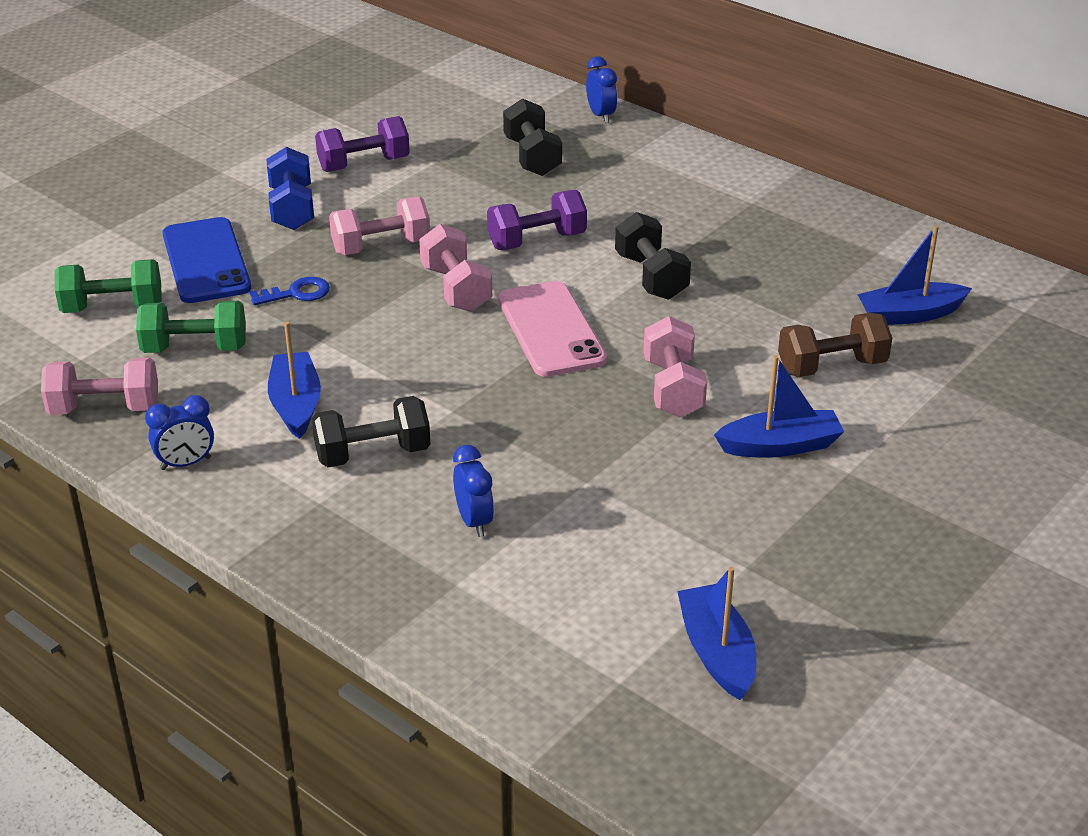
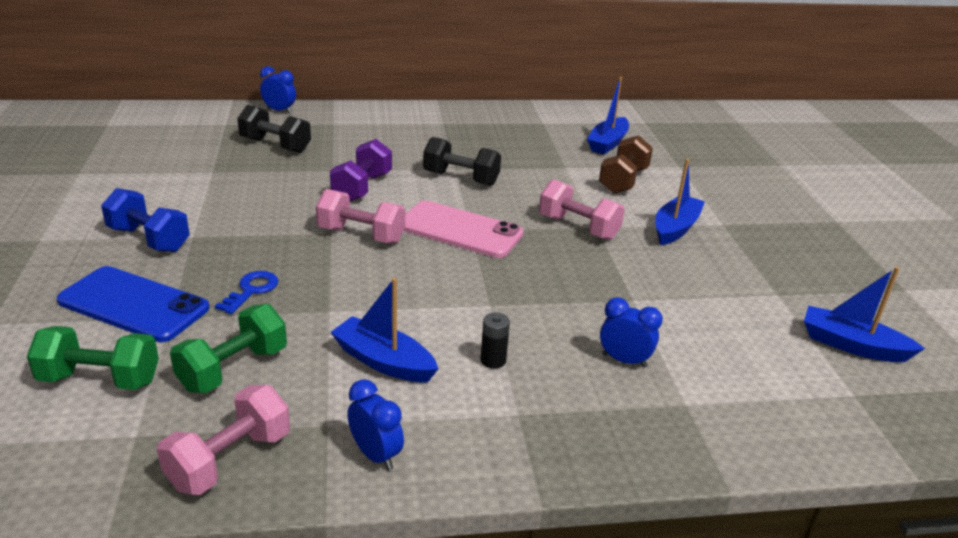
camera: 50 degrees left, 5 degrees down
green dumbbell [55,259,162,313] -> green dumbbell turned 60 degrees clockwise [27,326,159,390]
blue clock [145,395,214,470] -> blue clock turned 60 degrees counterclockwise [347,379,404,470]
black dumbbell [312,396,430,467] -> black battery [480,312,510,369]
purple dumbbell [315,116,410,172] -> none
pink dumbbell [329,196,430,255] -> none

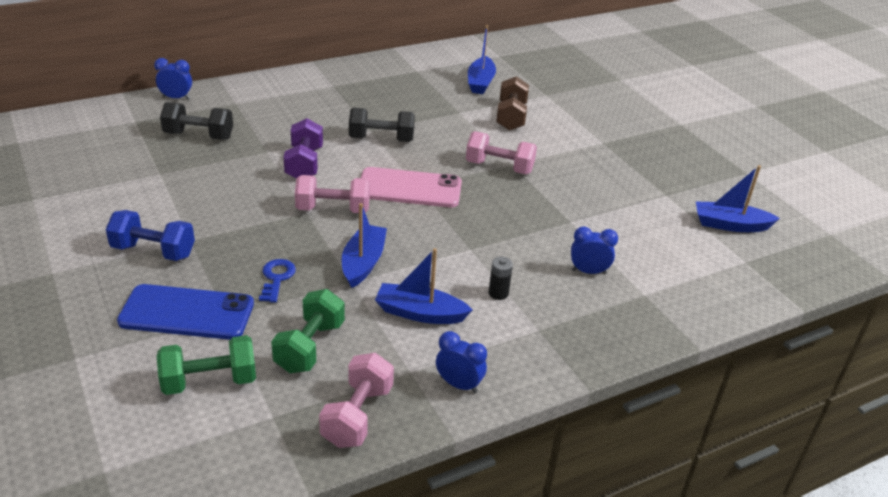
camera: 20 degrees left, 5 degrees up
blue boat [655,159,705,245] -> blue boat moved to [342,203,387,288]

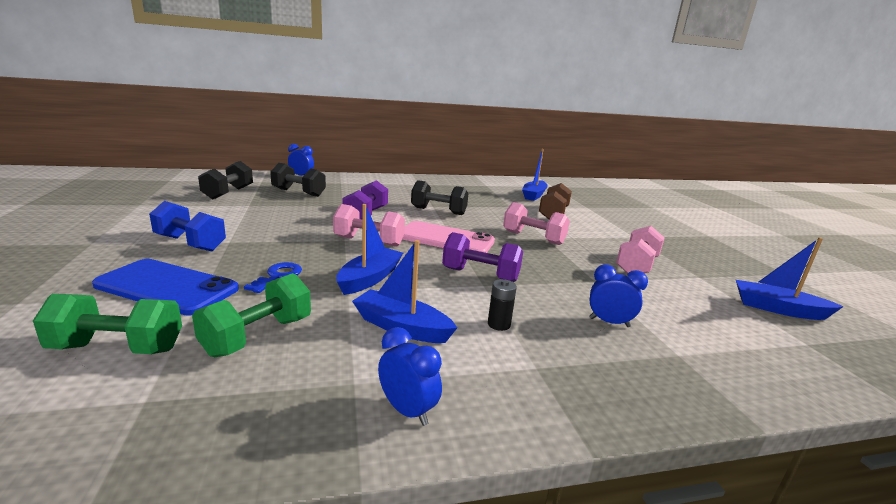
camera: 15 degrees right, 15 degrees down
pink dumbbell [319,353,394,448] -> pink dumbbell moved to [616,226,665,273]
none -> black dumbbell [198,161,253,200]
none -> purple dumbbell [442,232,523,282]

